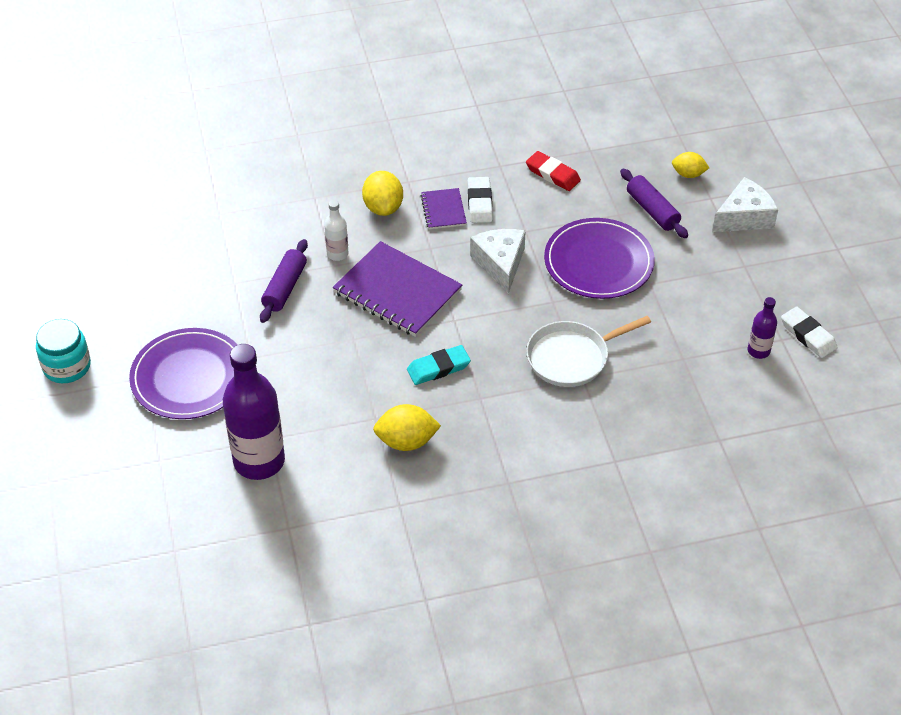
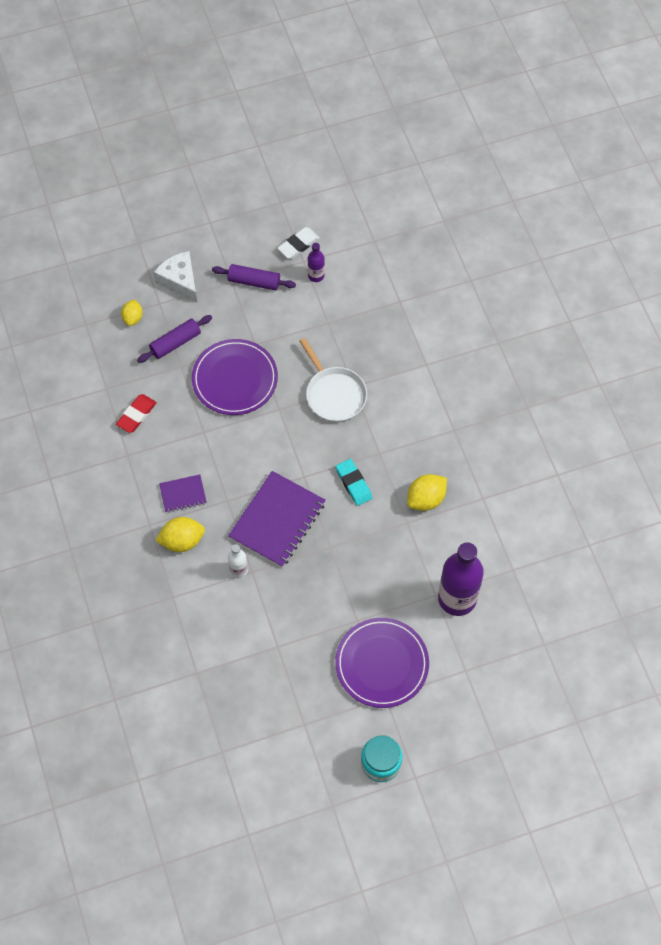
camera: 95 degrees left, 15 degrees up
purple rolling pin [260,239,308,323] -> purple rolling pin moved to [212,264,296,290]
yellow lemon [373,404,441,451] -> yellow lemon turned 60 degrees clockwise [407,474,447,511]
white eraser [468,177,493,223] -> none
white cheese [470,229,526,294] -> none

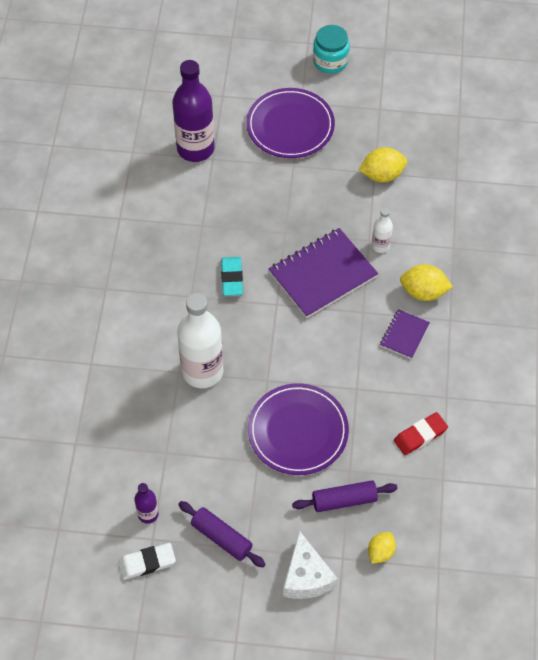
camera: 155 degrees left, 5 degrees down
purple notebook [159,474,207,513] -> purple notebook turned 75 degrees counterclockwise [380,309,430,359]
white pan [299,338,367,422] -> white bottle [177,293,223,388]
yellow lemon [407,474,447,511] -> yellow lemon moved to [359,147,407,183]

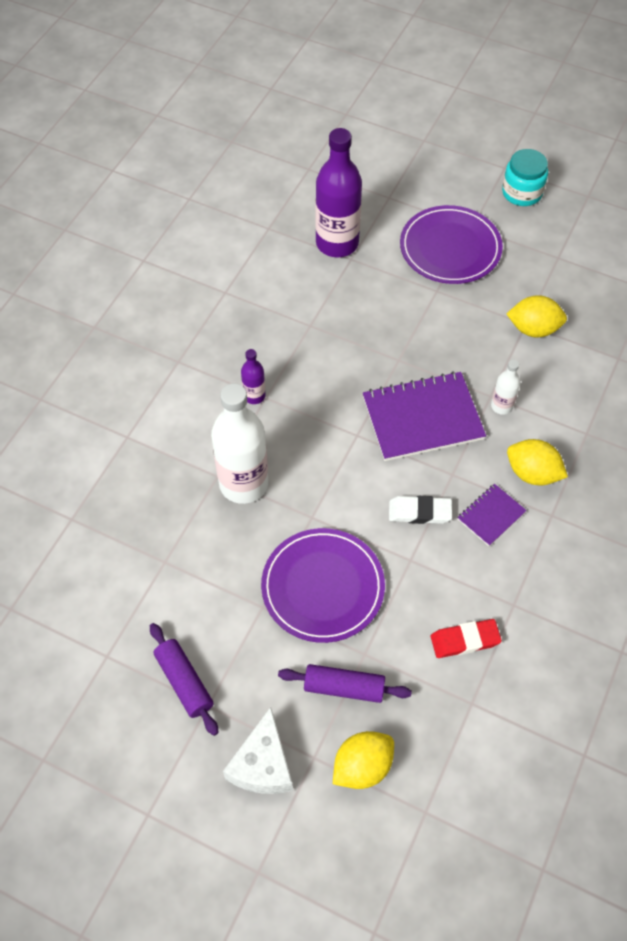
camera: 20 degrees right, 0 degrees up
white eraser [118,543,176,580] -> white eraser moved to [389,496,452,524]
purple bottle [134,483,159,524] -> purple bottle moved to [241,349,266,404]
turquoise eraser [221,257,243,296] -> none
yellow lemon [368,532,396,564] -> yellow lemon [333,731,394,789], size x1.54

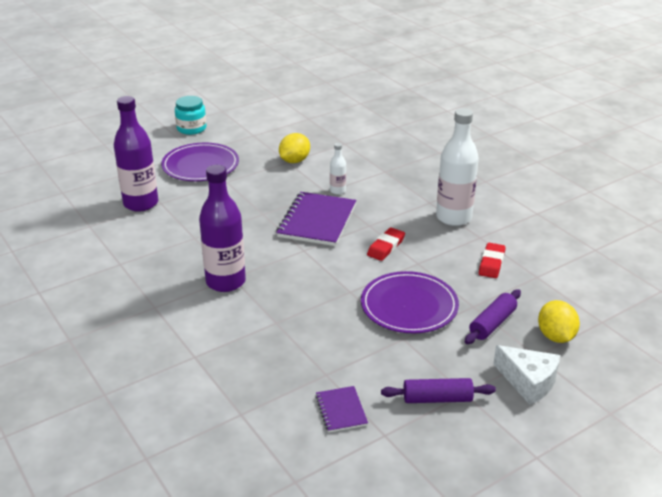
camera: 60 degrees left, 25 degrees down
white bottle [211,383,268,504] -> white bottle moved to [436,108,479,226]
purple bottle [241,349,266,404] -> purple bottle [199,165,246,292], size x2.12
white eraser [389,496,452,524] -> red eraser [367,227,405,261]
purple notebook [457,484,527,546] -> purple notebook moved to [315,386,368,433]
yellow lemon [507,439,568,485] -> none

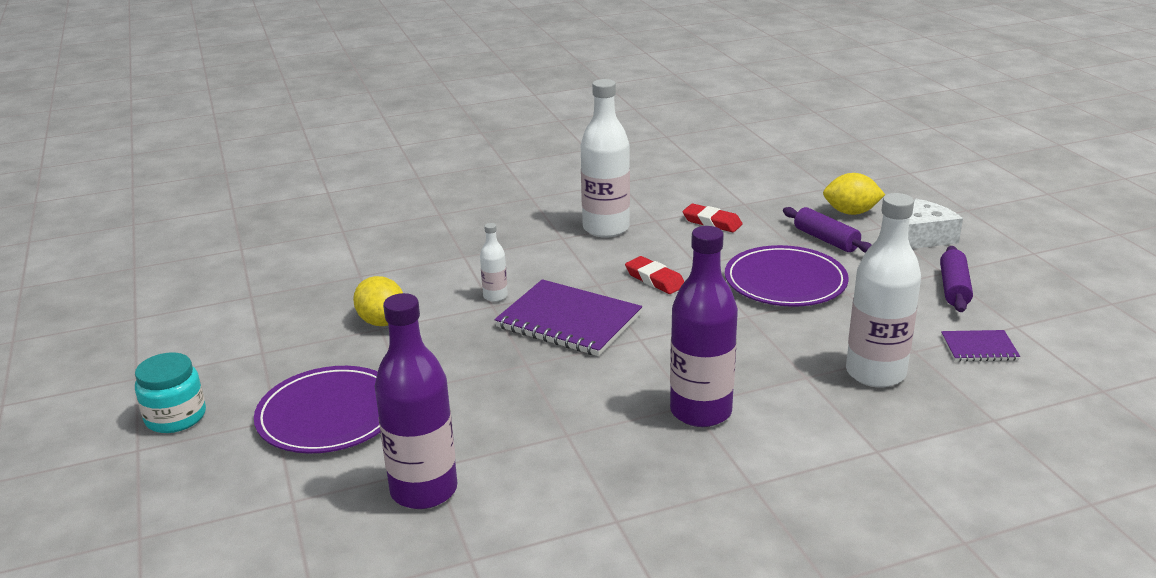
camera: 75 degrees left, 5 degrees down
none -> white bottle [846,193,921,387]

